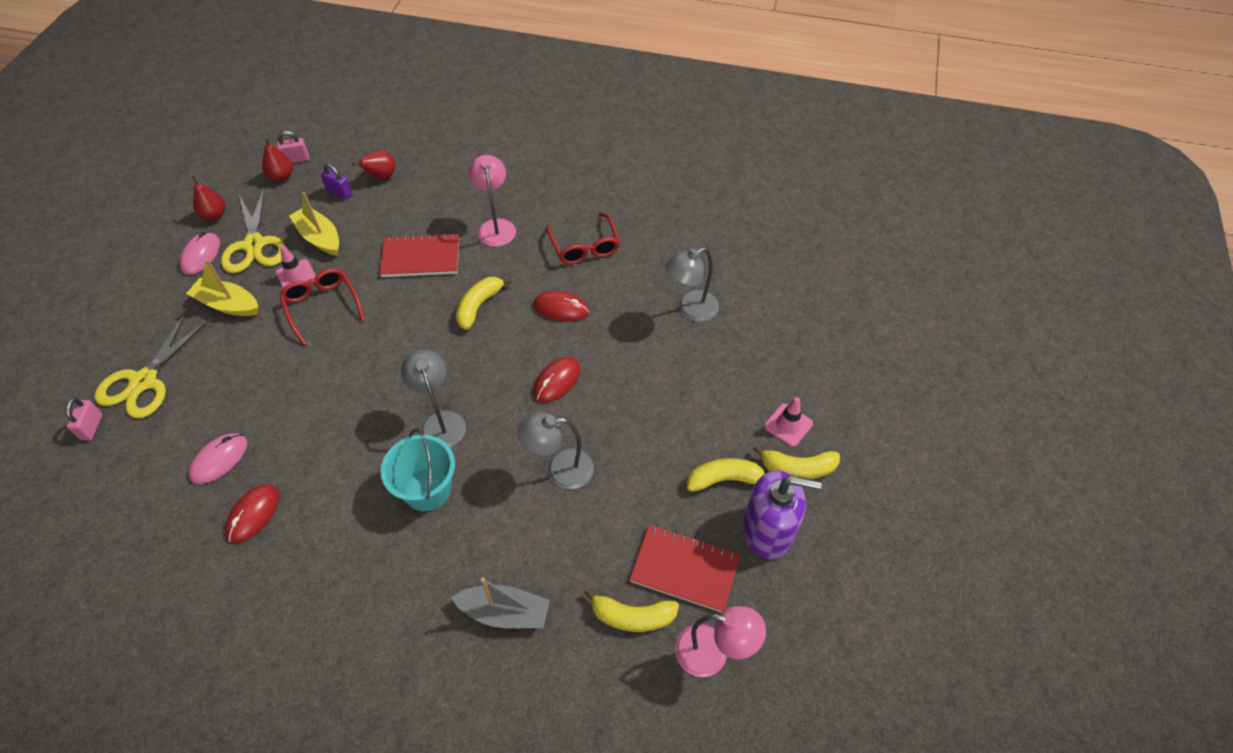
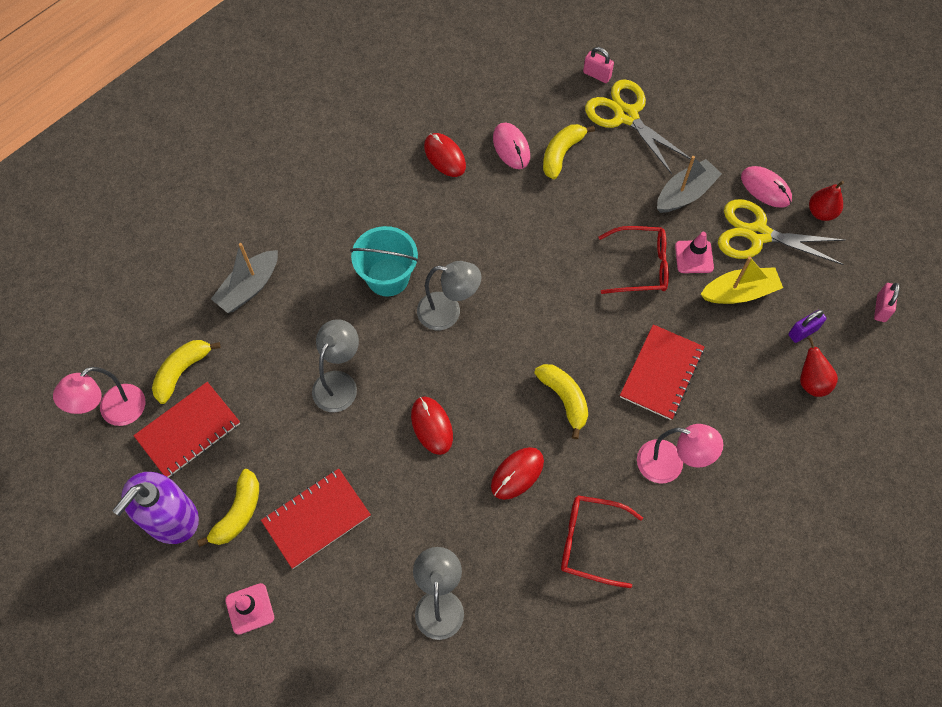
camera: 120 degrees right, 10 degrees up
yellow boat [186,259,258,316] -> grey boat [657,156,722,213]
red pear [262,138,293,181] -> none
yellow banana [753,445,840,479] -> yellow banana moved to [543,124,595,179]
none -> red notebook [261,468,371,569]

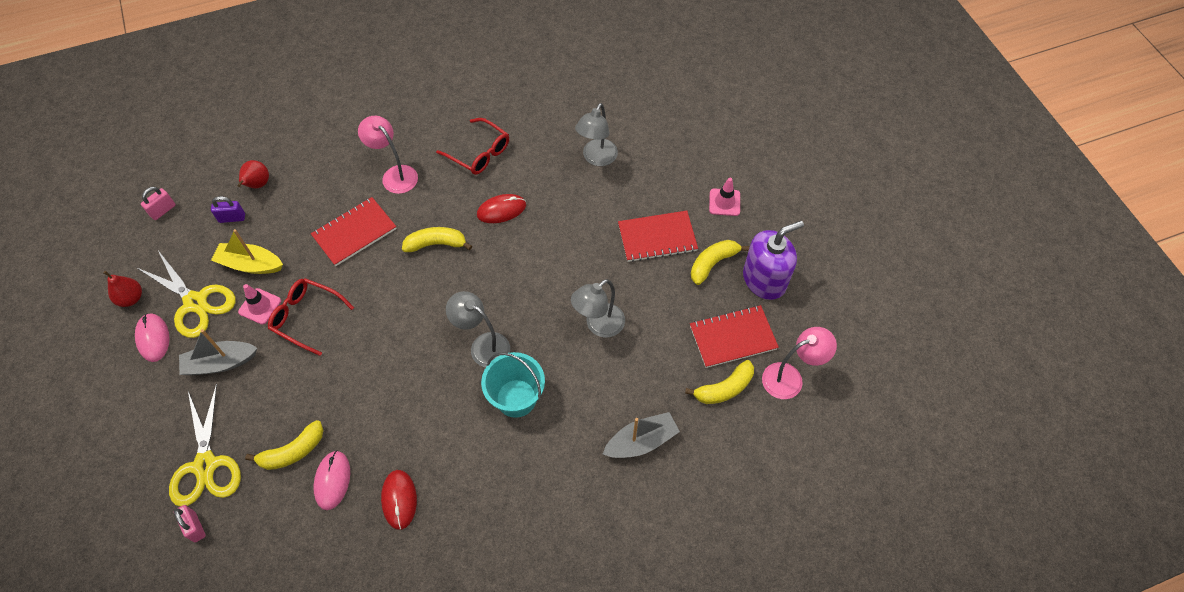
camera: 155 degrees left, 5 degrees down
red mouse [411,397,453,455] -> none
yellow banana [534,364,588,439] -> yellow banana turned 90 degrees clockwise [402,227,472,252]

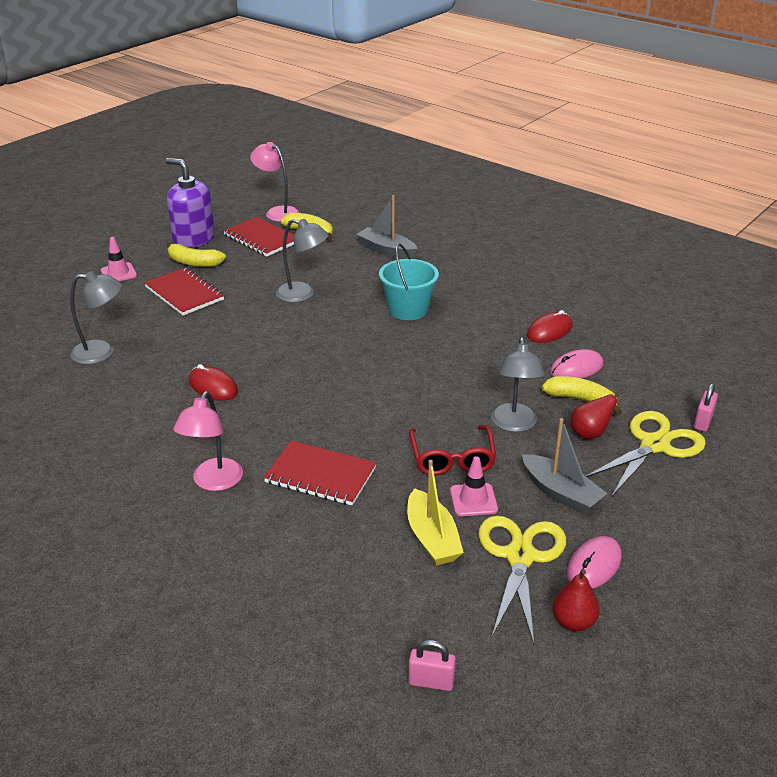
camera: 120 degrees left, 25 degrees down
purple padlock [211,196,245,223] -> none
red pear [237,160,269,188] -> red pear moved to [571,389,625,439]
yellow banana [402,227,472,252] -> none
red glasses [436,118,509,175] -> none
grey lamp [446,291,510,367] -> grey lamp moved to [491,337,545,432]

